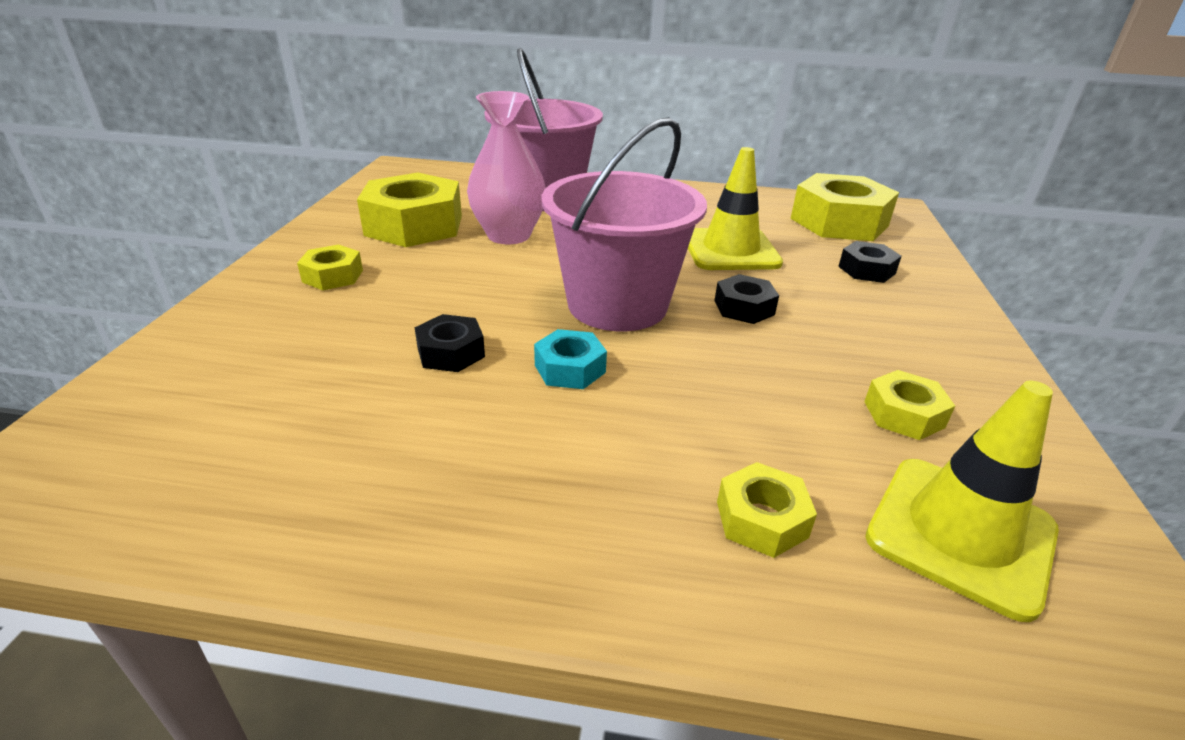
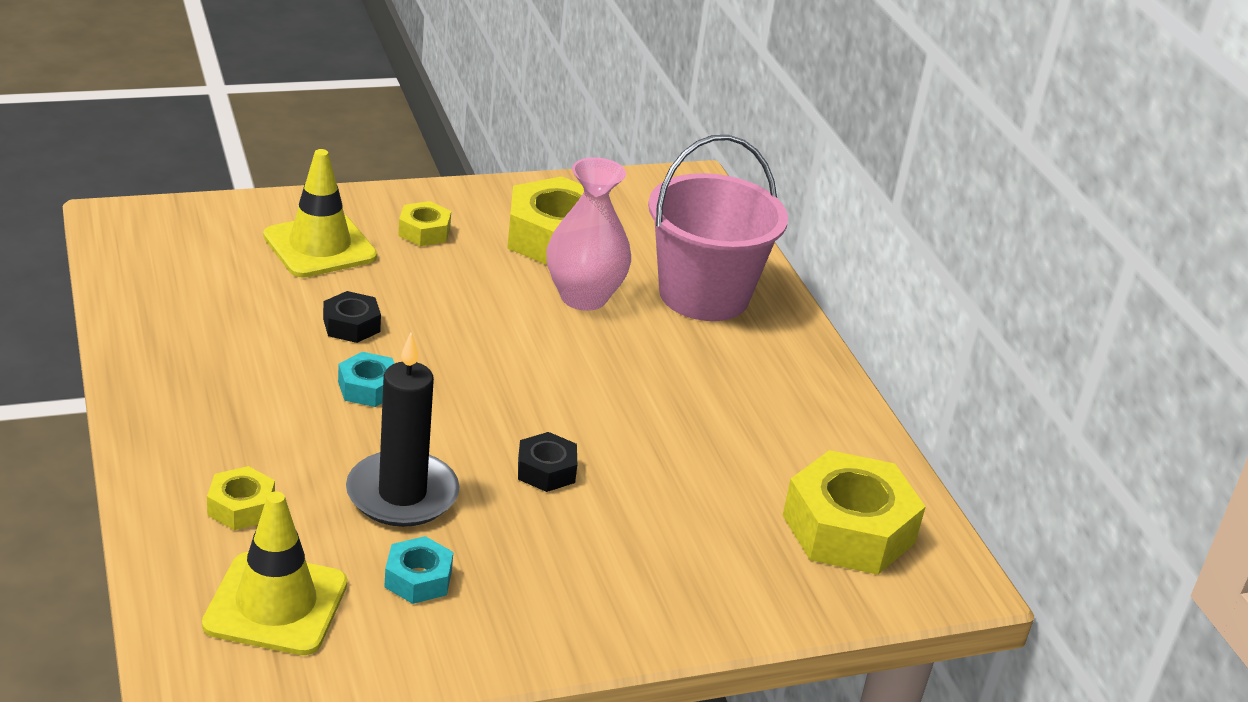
camera: 60 degrees right, 0 degrees up
pink bucket [542,117,707,331] -> none
yellow traffic cone [688,147,783,270] -> yellow traffic cone moved to [263,149,377,278]
black nut [838,241,902,283] -> none
yellow nut [864,370,955,440] -> turquoise nut [384,536,453,604]
none -> black candle [346,333,460,527]

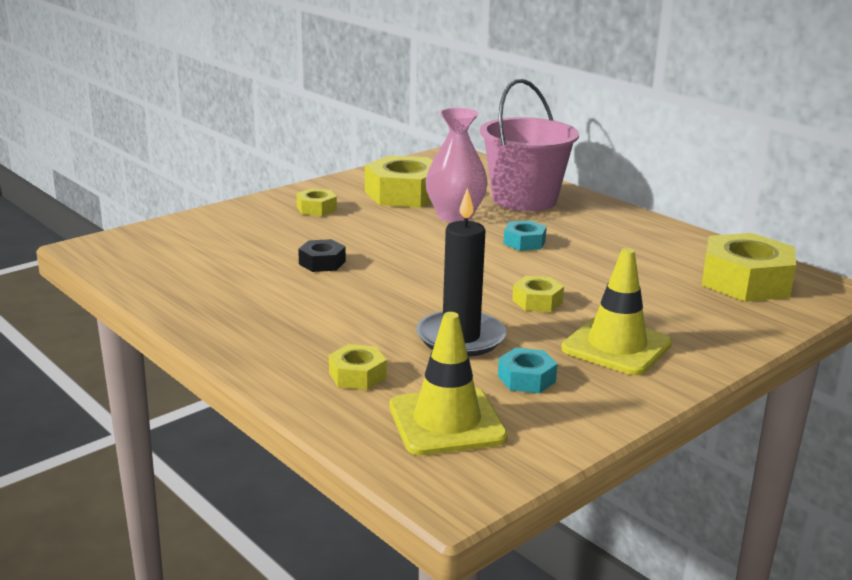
camera: 20 degrees left, 10 degrees down
yellow traffic cone [263,149,377,278] -> yellow traffic cone moved to [561,248,672,375]
turquoise nut [338,352,395,407] -> turquoise nut moved to [503,220,547,251]
black nut [518,432,577,492] -> yellow nut [512,276,564,312]

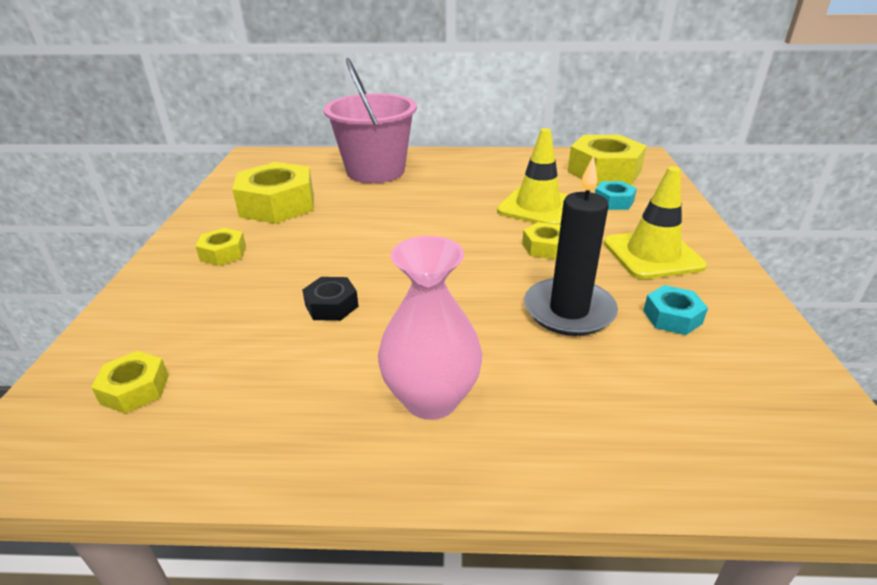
camera: 45 degrees left, 10 degrees up
yellow nut [329,344,387,390] -> yellow nut moved to [91,351,169,414]
yellow traffic cone [389,312,508,455] -> yellow traffic cone moved to [497,128,569,225]
pink vase [426,108,488,222] -> pink vase moved to [378,236,482,420]
turquoise nut [503,220,547,251] -> turquoise nut moved to [595,181,637,210]

